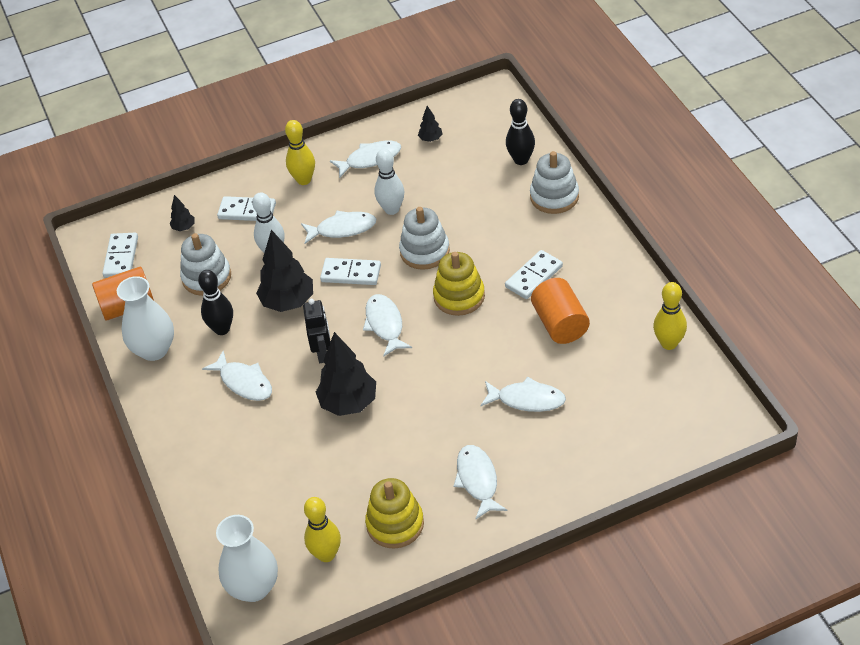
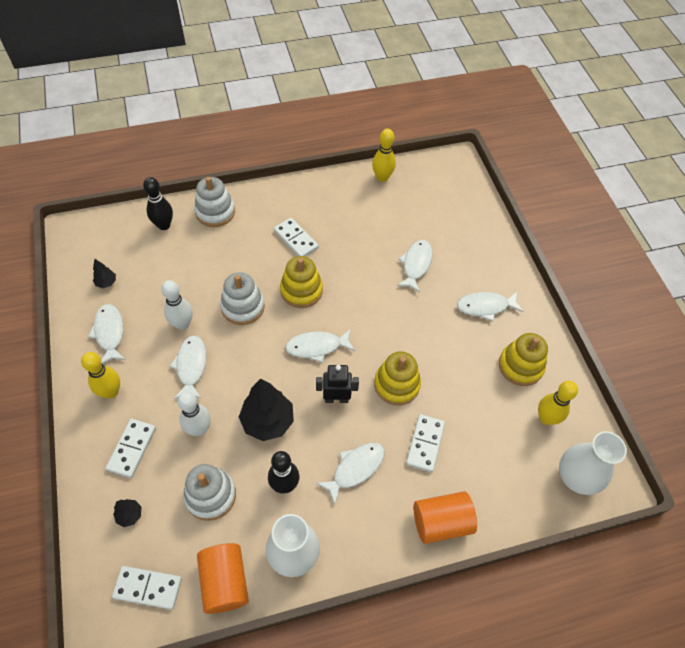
camera: 90 degrees left, 10 degrees up
black tree [316,332,376,416] -> yellow stacking toy [374,351,421,405]
white domino [320,258,381,285] -> white domino moved to [406,414,445,472]
orange cylinder [531,278,590,344] -> orange cylinder moved to [414,491,477,544]

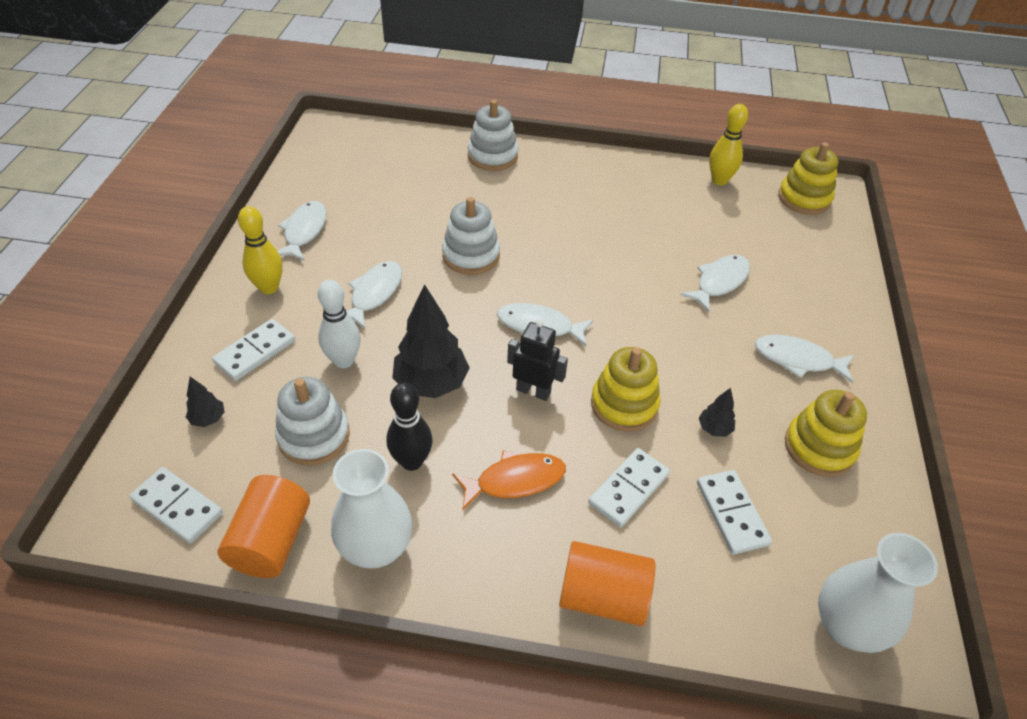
camera: 25 degrees right, 10 degrees down
black tree [93,259,116,288] -> black tree moved to [699,388,735,437]
black bowling pin [143,177,173,230] -> none
white bowling pin [161,280,193,330] -> none
white domino [274,218,319,257] -> white domino moved to [697,470,772,555]
yellow stacking toy [280,256,323,308] -> yellow stacking toy moved to [778,142,838,215]
white fish [316,442,385,504] -> orange fish [452,450,566,510]
yellow bowling pin [538,381,578,425] -> none

